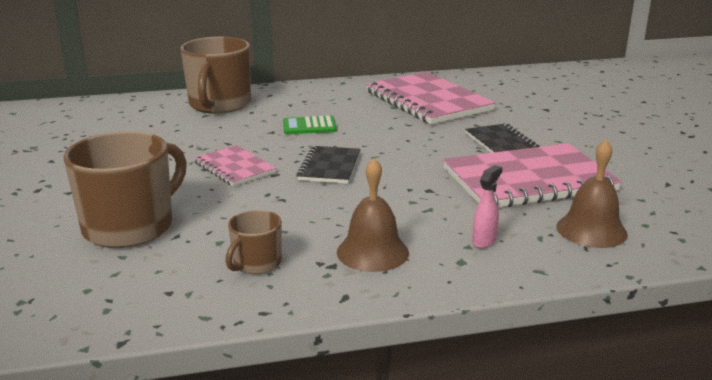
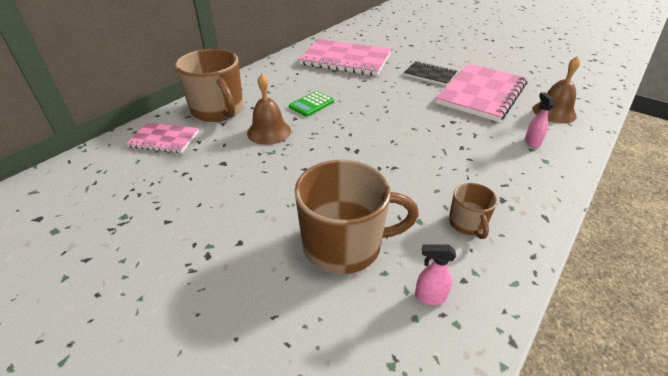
camera: 40 degrees left, 15 degrees up
brown mug [63,131,187,248] -> brown mug turned 90 degrees clockwise [295,160,419,274]
pink notebook [194,145,276,186] -> pink notebook moved to [126,123,199,153]
black notebook [296,146,361,184] -> none
brown bell [337,158,409,272] -> brown bell moved to [247,74,291,145]
none -> pink spray bottle [415,244,456,305]

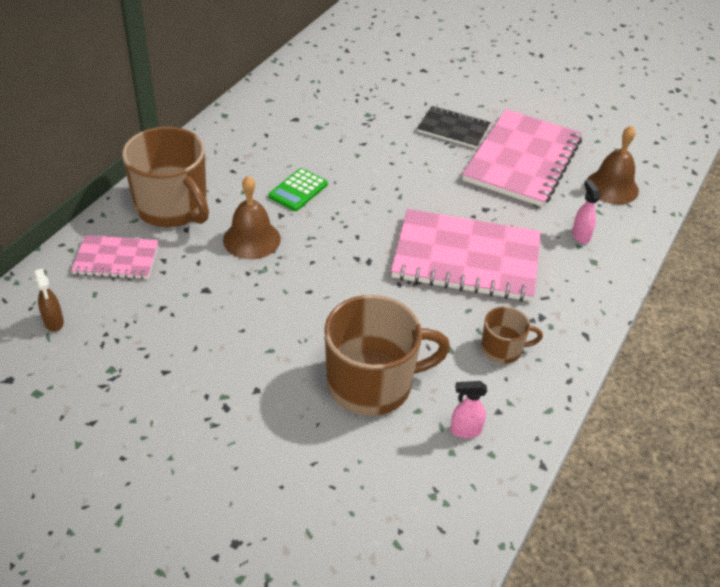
camera: 10 degrees left, 5 degrees up
pink notebook [299,39,391,76] -> pink notebook moved to [391,209,541,302]
brown mug [449,183,498,239] -> brown mug turned 75 degrees counterclockwise [481,306,543,364]
none -> brown spray bottle [34,268,64,332]

